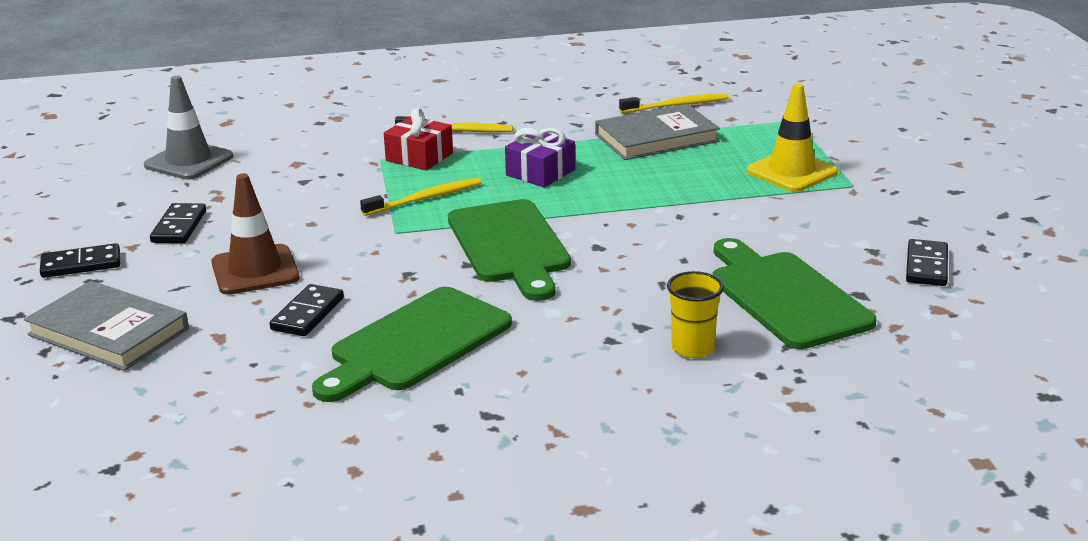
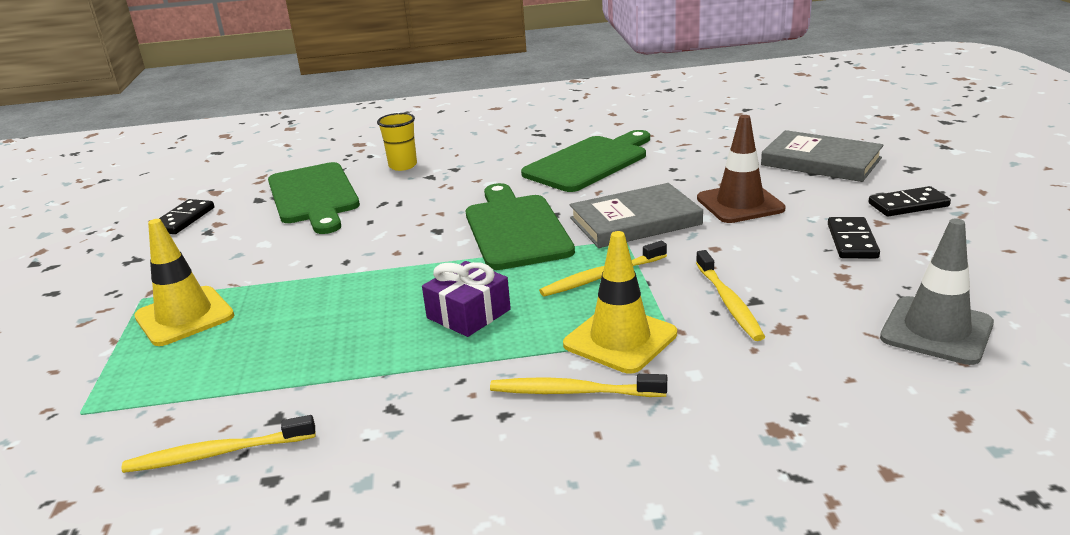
camera: 175 degrees left, 0 degrees up
black domino [269,284,344,336] -> none
red gift [384,108,453,170] -> yellow traffic cone [563,231,677,373]
grey book [595,104,720,160] -> grey book moved to [569,183,703,248]
none -> yellow toothbrush [696,250,765,341]

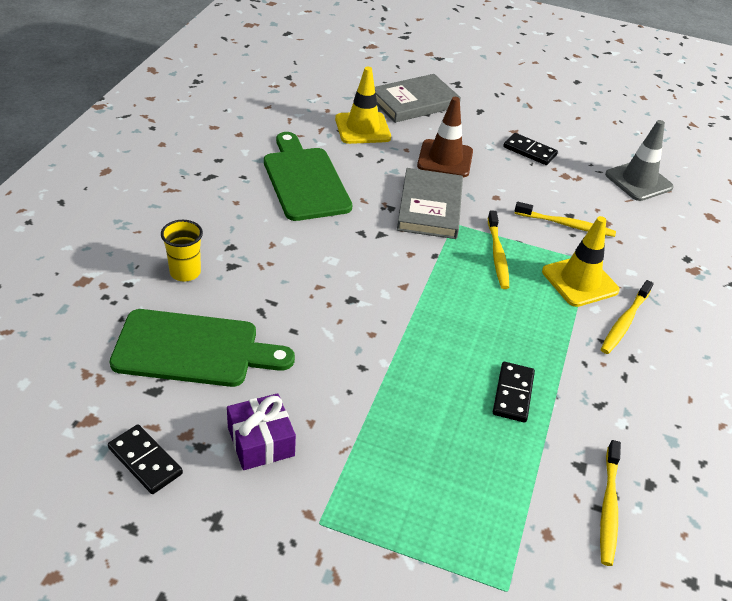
camera: 70 degrees left, 15 degrees up
yellow traffic cone [134,219,234,346] -> yellow traffic cone moved to [335,67,391,144]
purple gift [422,261,511,337] -> purple gift moved to [227,393,296,470]
green cutting board [466,183,575,270] -> none
black domino [868,186,951,216] -> black domino moved to [493,362,535,423]

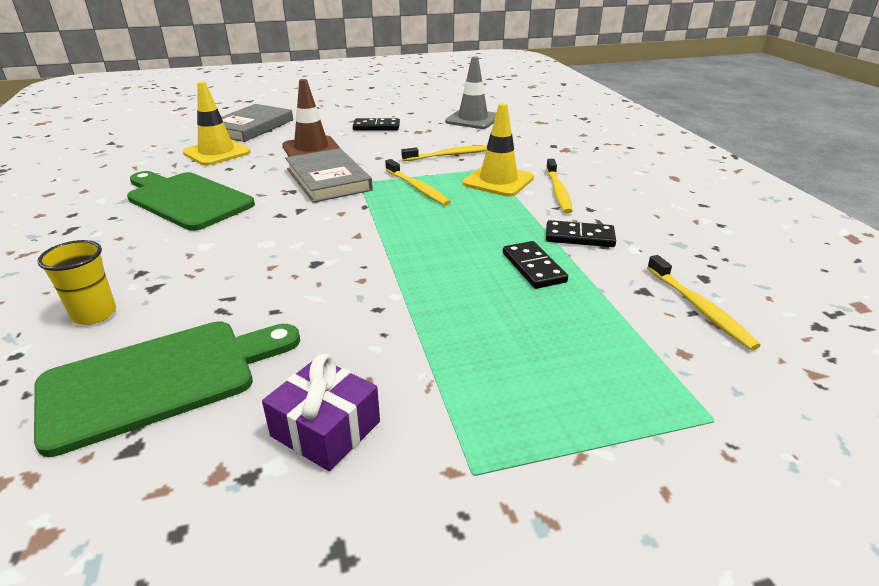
camera: 30 degrees left, 10 degrees down
black domino [108,424,183,494] -> black domino moved to [546,220,616,247]

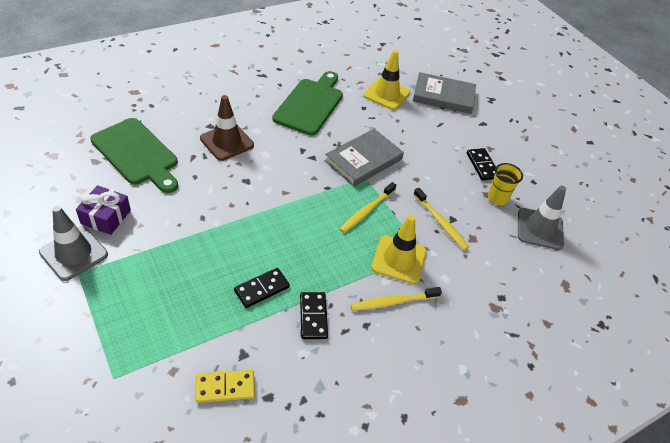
camera: 70 degrees right, 15 degrees up
yellow cup [37,240,116,325] -> yellow cup moved to [488,163,523,205]
brown traffic cone [282,79,340,157] -> brown traffic cone moved to [200,95,254,161]
yellow toothbrush [647,255,761,350] -> yellow domino [196,370,255,403]
none -> grey traffic cone [39,206,108,281]

